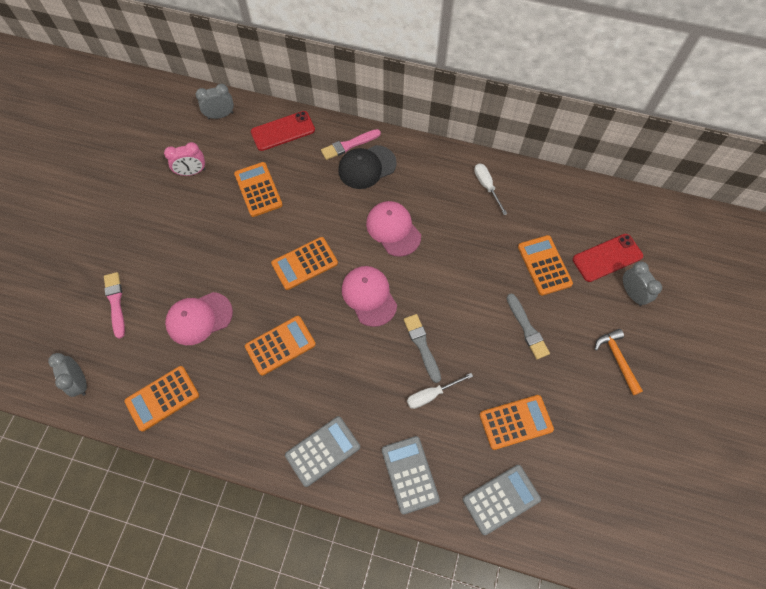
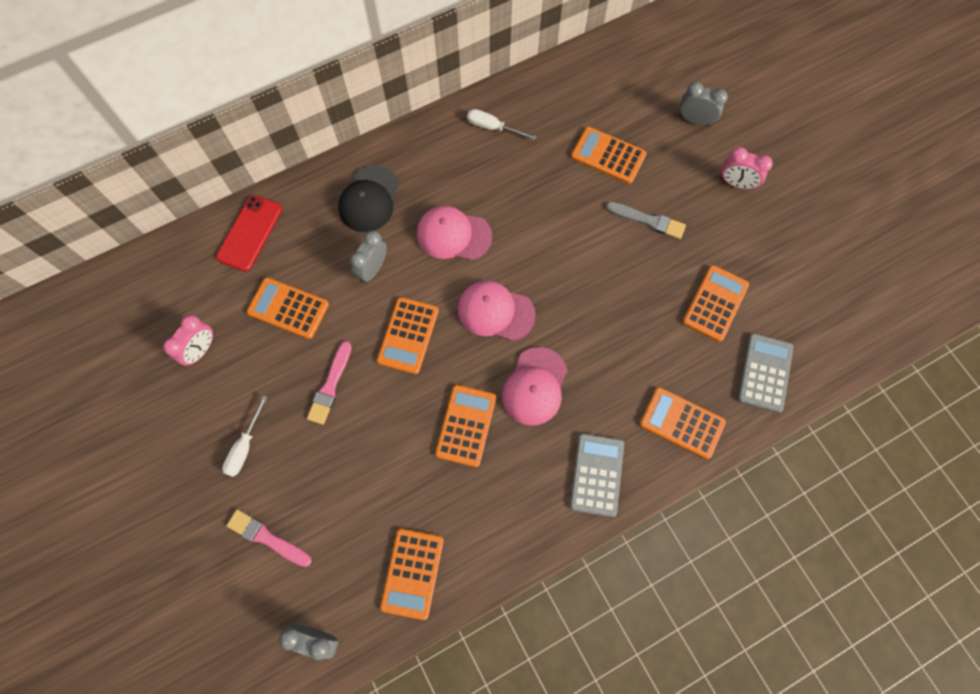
camera: 45 degrees left, 5 degrees up
pink cap [165,292,233,345] -> pink cap moved to [502,347,567,425]
grey clock [196,84,234,119] -> grey clock moved to [350,231,387,283]
pink brush [321,129,381,160] -> pink brush moved to [307,341,352,425]
grey calculator [382,436,440,515] -> orange calculator [640,387,726,459]
grey brush [404,314,441,383] -> none
white screwdriver [407,373,473,409] -> white screwdriver moved to [222,395,268,477]
red phone [573,234,643,282] -> none
orange hammer [595,329,643,395] -> pink clock [721,147,773,190]

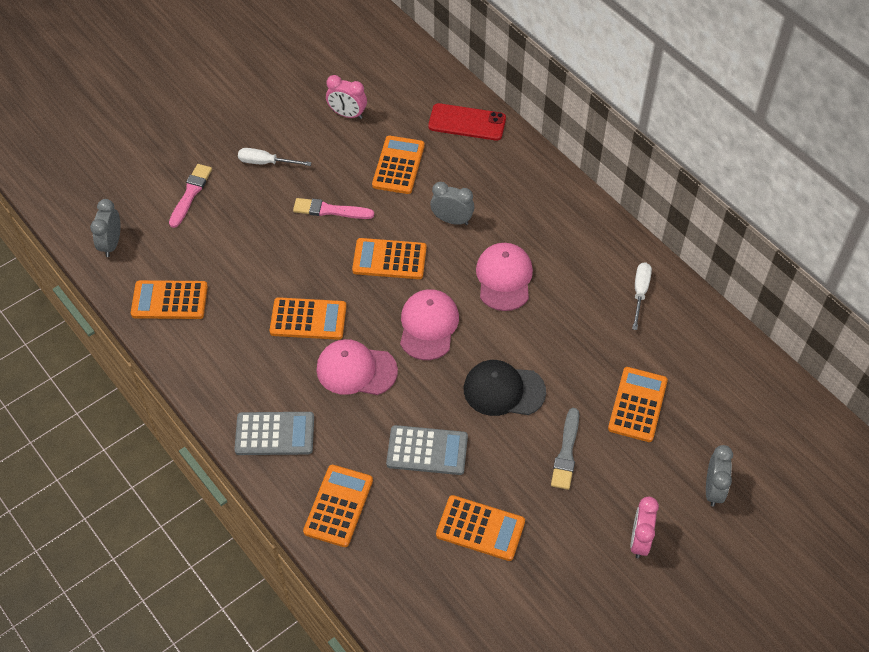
camera: 80 degrees right, 15 degrees down
black cap [338,165,399,232] -> black cap moved to [464,360,546,416]
grey calculator [737,333,794,413] -> grey calculator moved to [386,425,468,475]

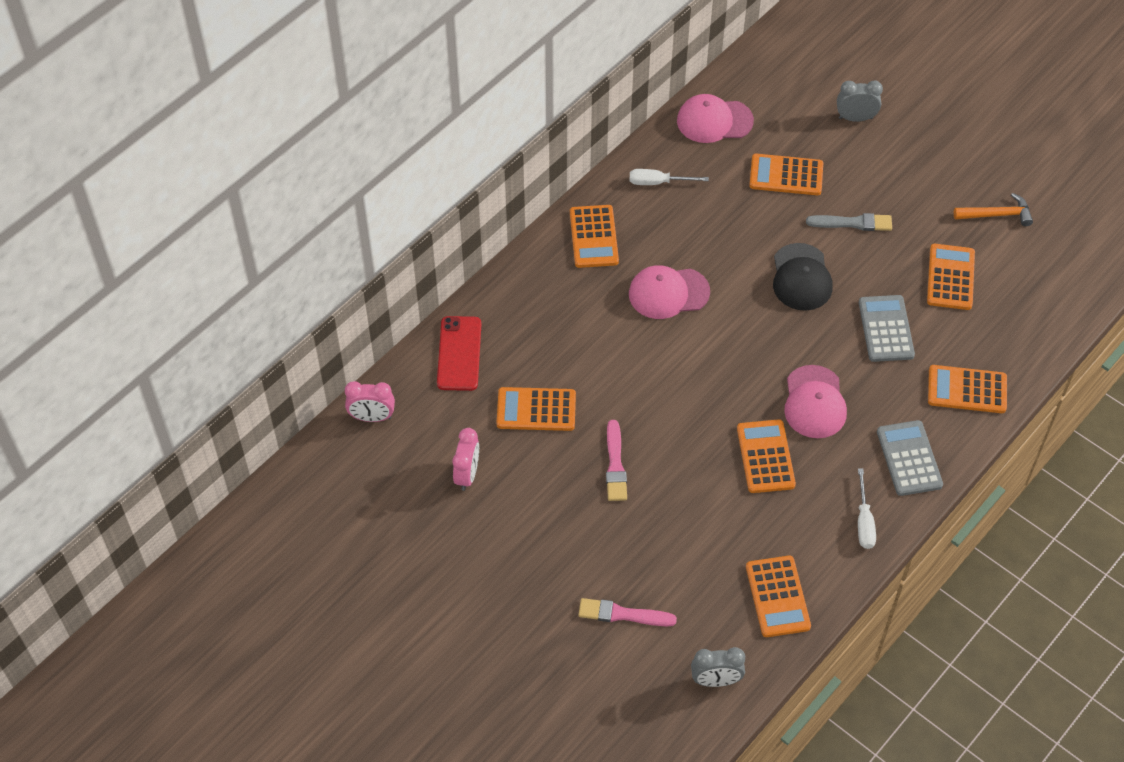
camera: 100 degrees left, 0 degrees up
white screwdriver [238,148,312,166] -> white screwdriver moved to [858,468,876,549]
orange calculator [352,238,427,279] -> orange calculator moved to [570,205,619,268]
pink cap [400,289,459,360] -> pink cap moved to [677,94,754,143]
grey clock [430,182,474,225] -> none
pink clock [630,497,659,558] -> pink clock moved to [345,381,395,422]
none -> orange hammer [954,193,1033,226]

